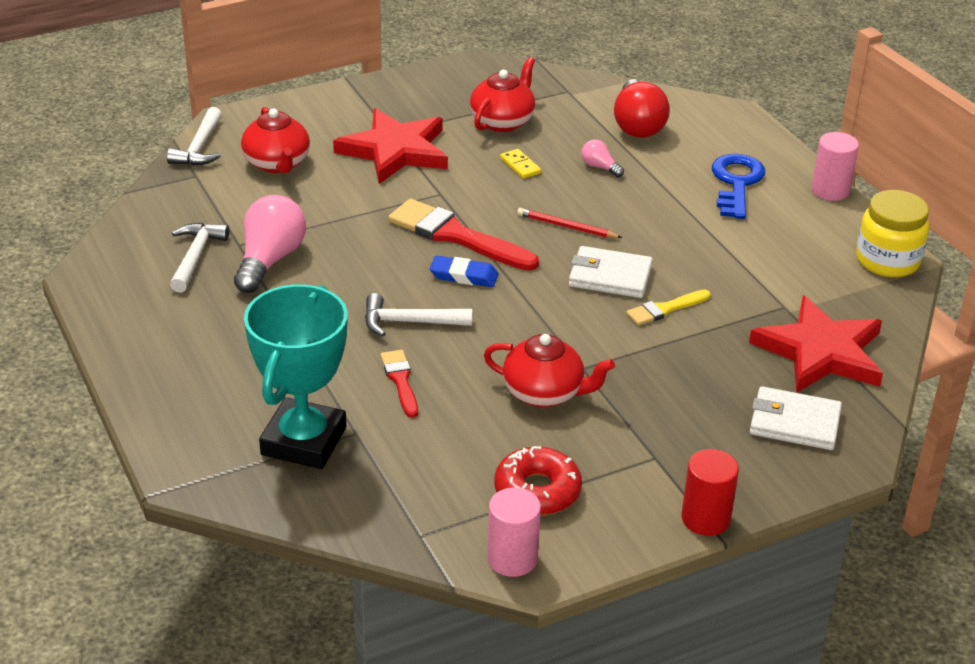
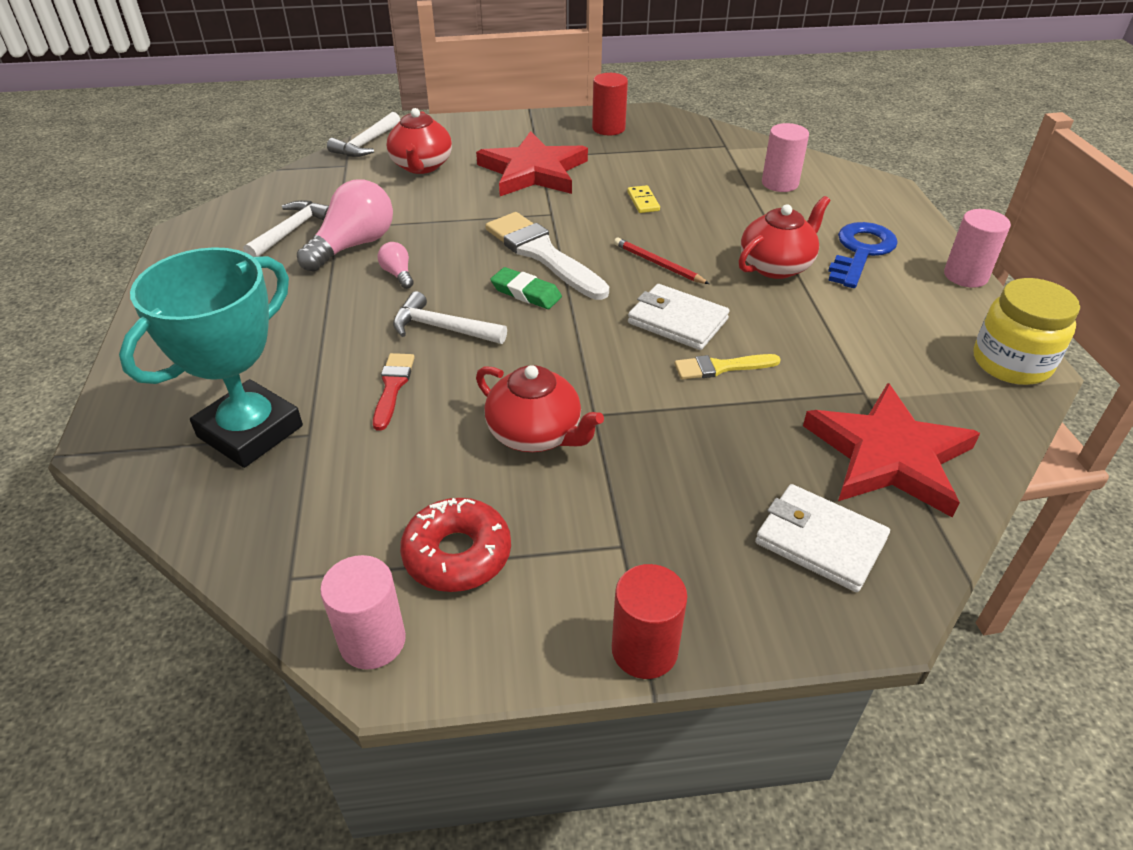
camera: 20 degrees right, 5 degrees up
red brush [389,199,539,271] -> white brush [485,212,609,300]
blue eraser [430,255,498,287] -> green eraser [490,267,562,309]
red teapot [470,57,535,132] -> red teapot moved to [739,196,830,279]
pink light bulb [581,140,624,177] -> pink light bulb moved to [378,242,414,289]
red light bulb [614,79,670,138] -> pink cylinder [762,123,809,192]
none -> red cylinder [592,73,628,135]

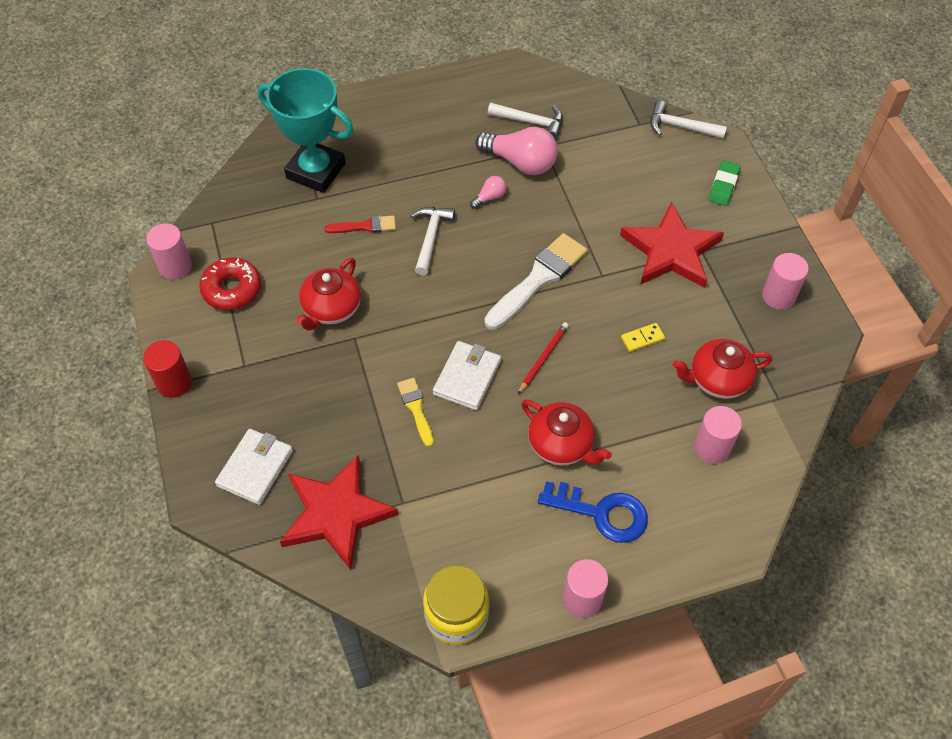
camera: 80 degrees right, 15 degrees up
red teapot [387,108,452,174] -> red teapot moved to [673,339,773,399]
green eraser [490,267,562,309] -> green eraser moved to [709,160,741,206]
red cylinder [592,73,628,135] -> pink cylinder [762,253,809,310]

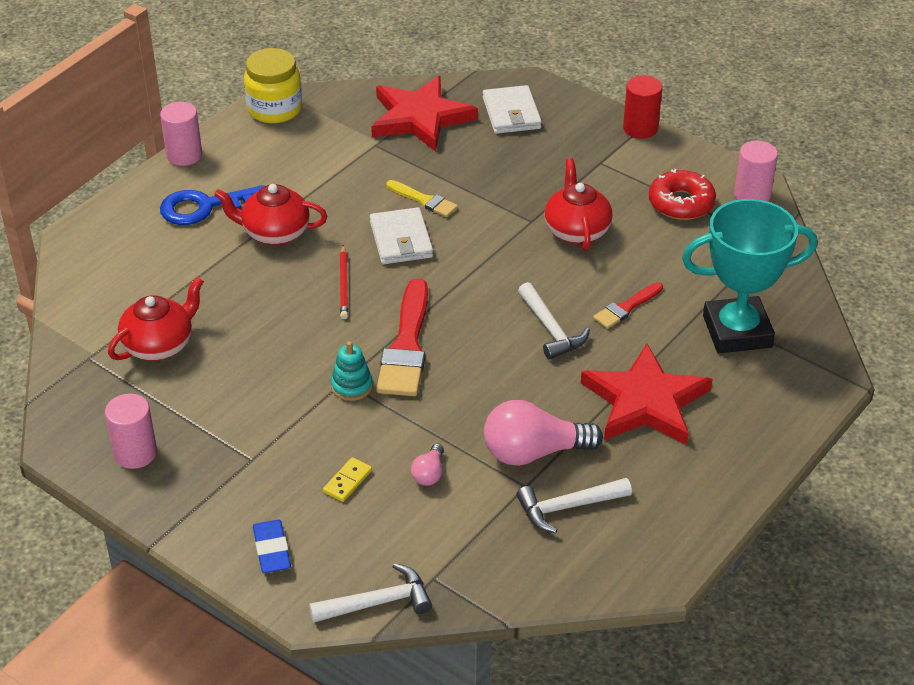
camera: 145 degrees right, 15 degrees down
pink light bulb [470,176,507,209] -> pink light bulb moved to [411,444,444,486]
white brush [485,233,588,330] -> red brush [377,278,428,396]
red star [620,202,724,288] -> red star moved to [581,343,712,445]
yellow domino [621,323,665,352] -> yellow domino moved to [323,457,372,502]
pink cylinder [694,406,742,464] -> none
green eraser [709,160,741,206] -> blue eraser [253,520,291,573]
none -> turquoise stacking toy [331,341,373,401]

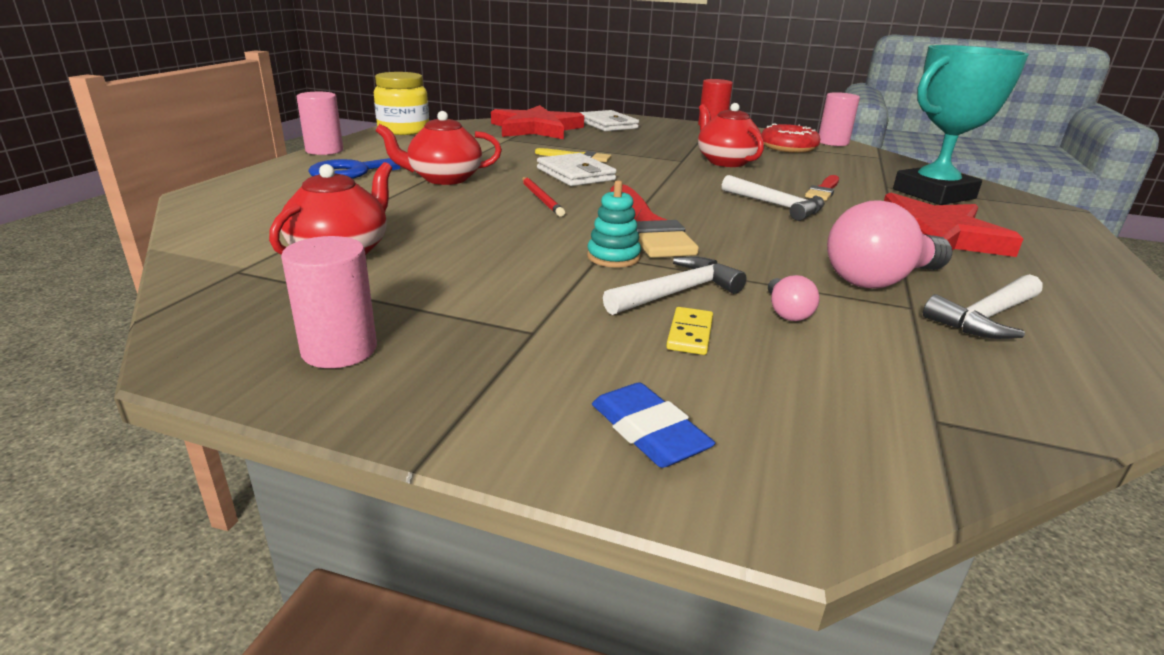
camera: 20 degrees left, 15 degrees down
white hammer [309,563,432,623] -> white hammer moved to [603,256,746,315]

